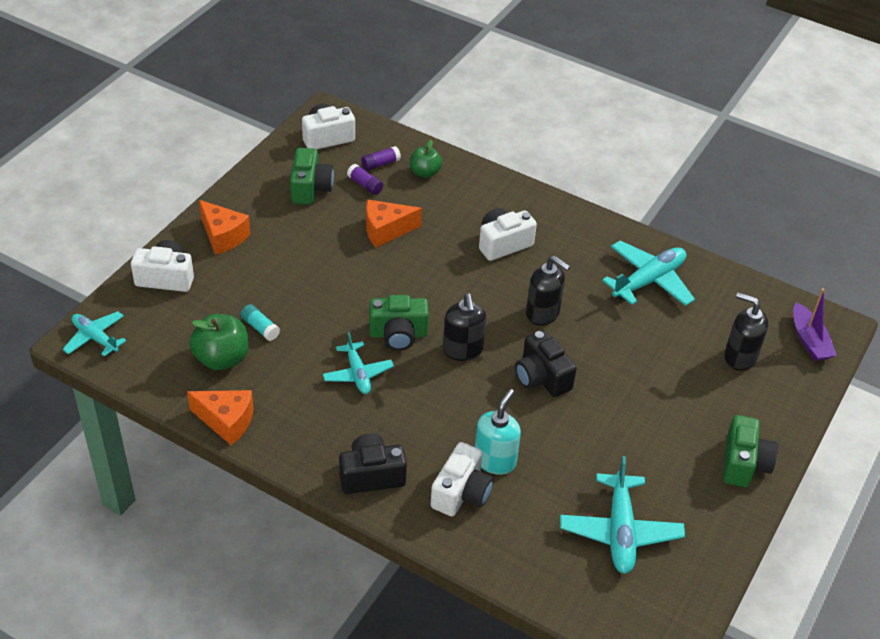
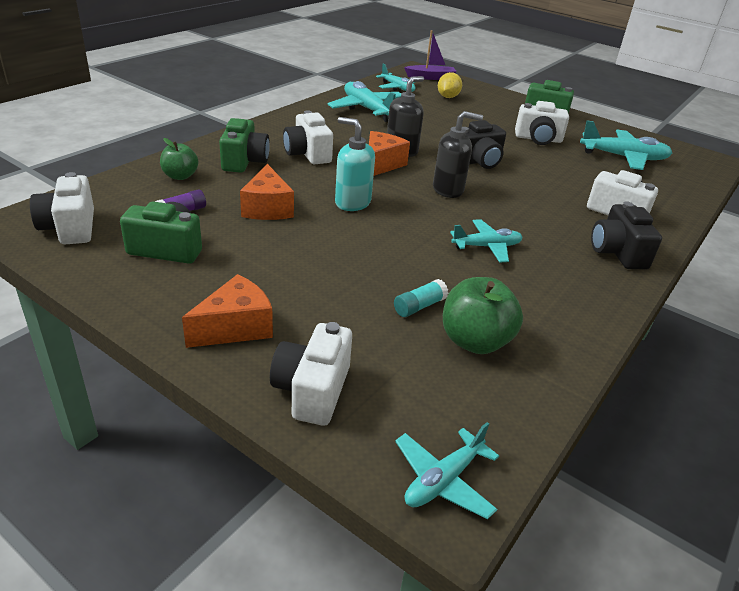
camera: 85 degrees left, 10 degrees down
orange cheese [187,390,253,445] -> orange cheese moved to [369,131,410,176]
purple glue stick [361,146,401,171] -> none
green camera [369,295,429,351] -> green camera moved to [219,118,270,173]
turquoise soap dispenser [475,389,521,475] -> turquoise soap dispenser moved to [335,117,375,211]
black soap dispenser [724,292,768,371] -> yellow lemon [438,72,462,98]
none -> turquoise plane [376,64,416,92]
none -> white camera [515,101,569,145]

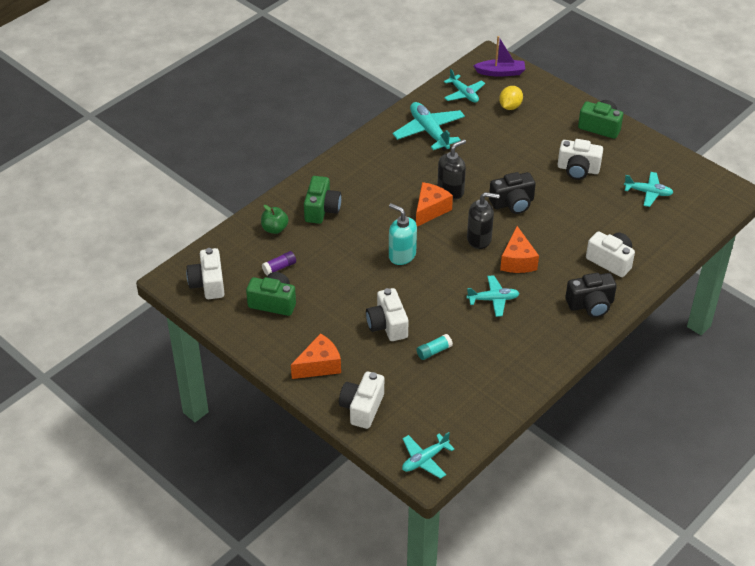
camera: 10 degrees right, 10 degrees up
orange cheese [240,164,294,220] -> orange cheese moved to [500,226,539,273]
white camera [283,110,333,164] -> white camera moved to [366,288,409,341]
green apple [443,277,523,354] -> none
turquoise plane [580,120,672,170] -> turquoise plane [624,172,674,207], size x0.63
black camera [591,201,662,269] -> black camera turned 105 degrees counterclockwise [565,273,617,318]

